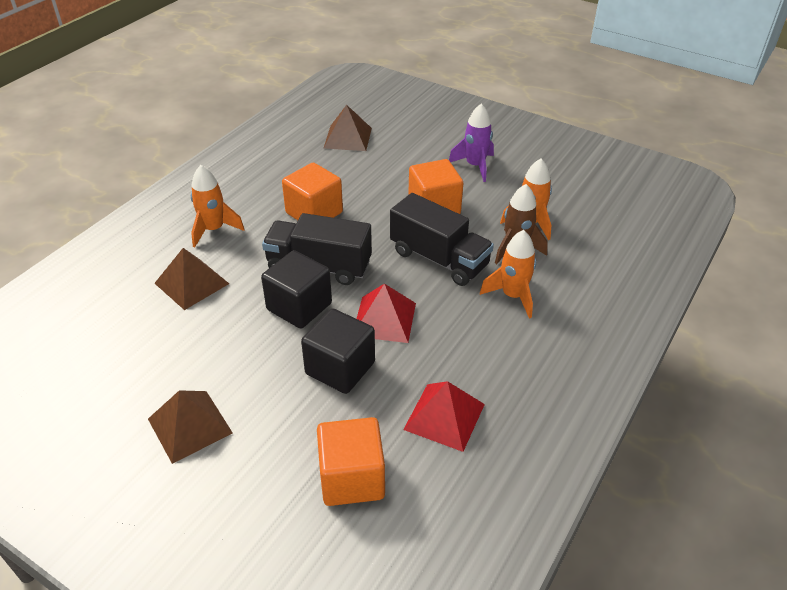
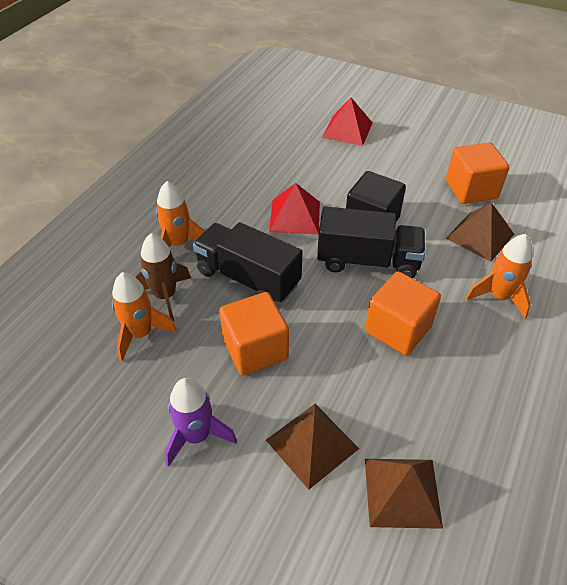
camera: 175 degrees right, 5 degrees up
brown pyramid [148,390,233,464] -> brown pyramid moved to [266,404,359,490]
black cube [301,308,375,394] -> none
orange cube [317,417,385,506] -> orange cube moved to [446,142,509,204]
red pyramid [403,381,485,452] -> red pyramid moved to [322,97,373,146]

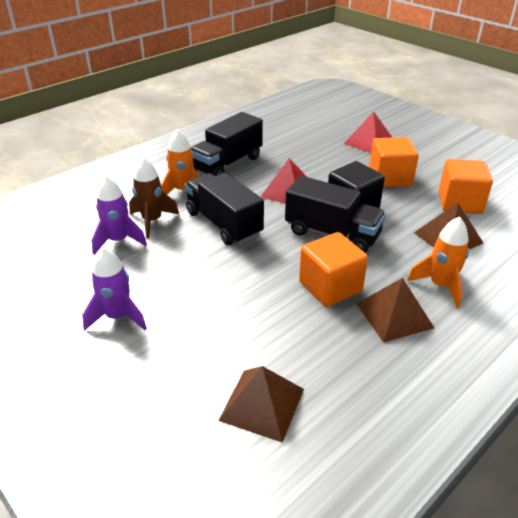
camera: 20 degrees right, 10 degrees down
orange rocket [112,272,177,362] -> purple rocket [91,175,147,255]
orange cube [219,292,289,375] -> orange cube moved to [369,137,419,187]
brown pyramid [266,404,359,490] -> brown pyramid moved to [356,278,434,342]
none -> black truck [191,112,263,176]

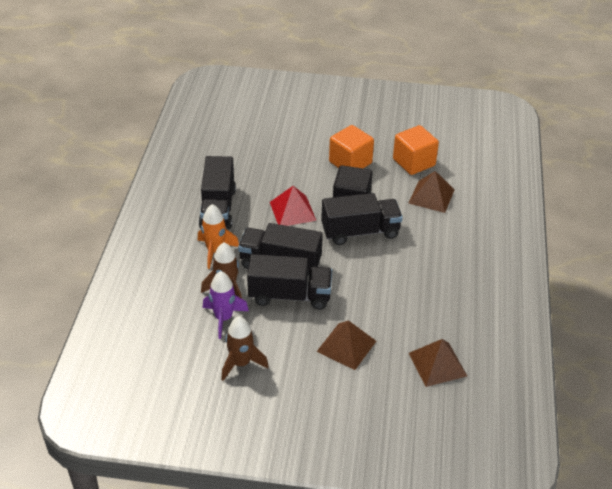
camera: 40 degrees left, 5 degrees up
purple rocket [82,246,147,331] -> none
orange cube [299,232,368,307] -> none
red pyramid [344,111,393,153] -> none
brown pyramid [356,278,434,342] -> brown pyramid moved to [316,320,376,370]
orange rocket [407,217,469,308] -> none
none -> brown rocket [221,316,269,381]
none -> black truck [247,254,332,310]

